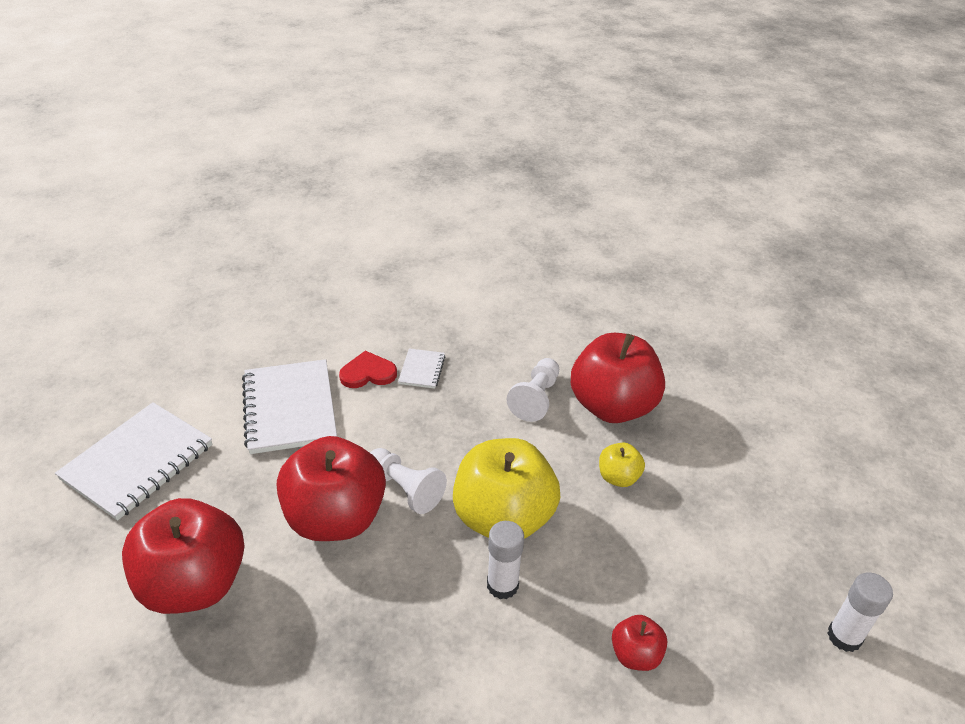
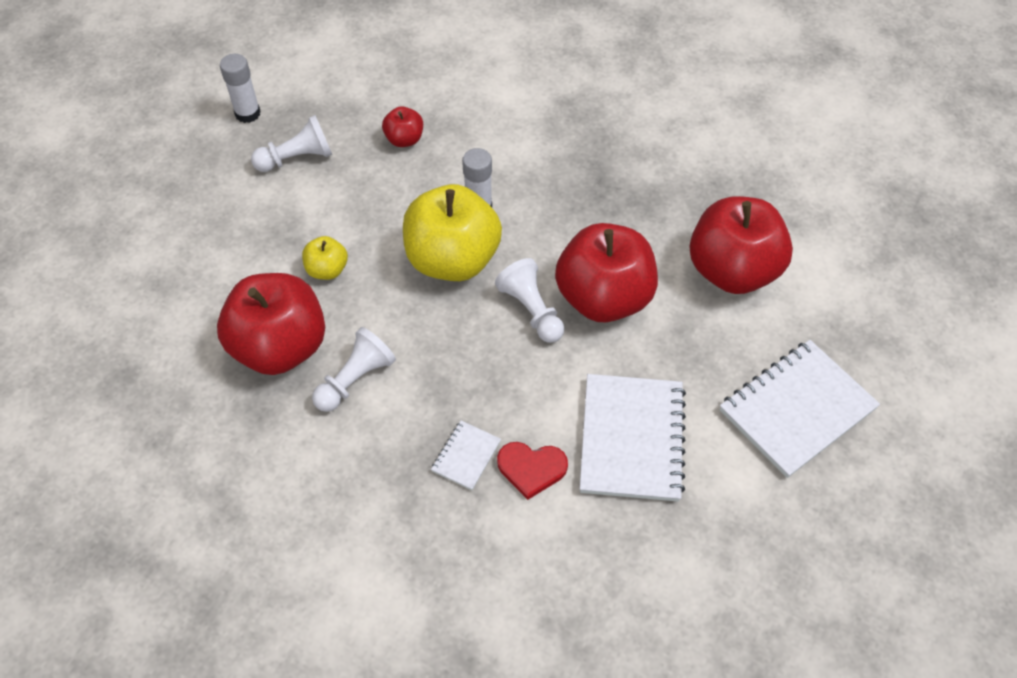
camera: 160 degrees left, 15 degrees up
none -> white pawn [251,115,332,172]

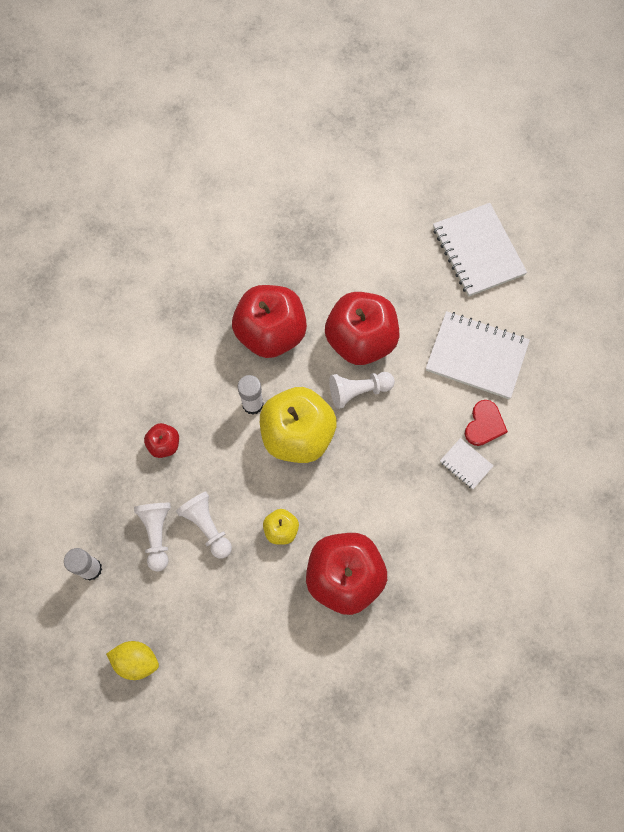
camera: 75 degrees left, 15 degrees up
white pawn [312,327,396,412] -> white pawn moved to [176,492,232,559]
red apple [690,196,793,294] -> red apple moved to [232,285,307,358]
none -> yellow lemon [106,641,159,680]

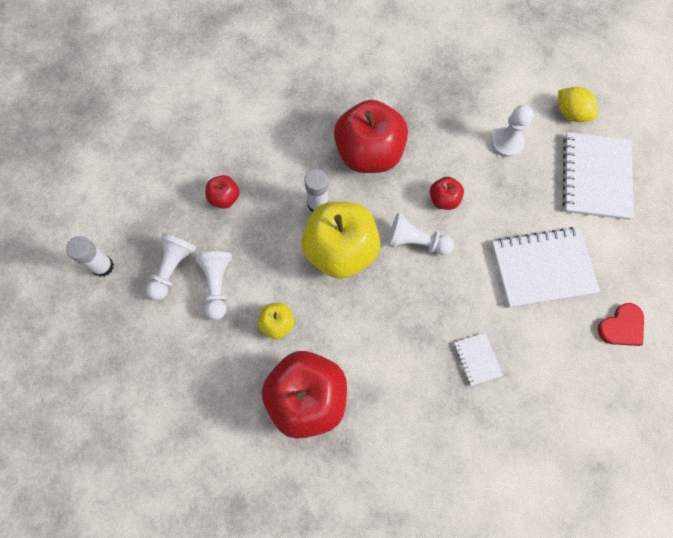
camera: 30 degrees right, 0 degrees up
yellow lemon [106,641,159,680] -> yellow lemon moved to [558,87,598,122]
red apple [325,292,399,365] -> red apple [430,177,464,210], size x0.46
white notebook [426,311,530,399] -> white notebook turned 60 degrees counterclockwise [492,227,600,307]
red heart [465,400,508,446] -> red heart moved to [598,303,644,346]
none -> white pawn [491,105,533,157]

